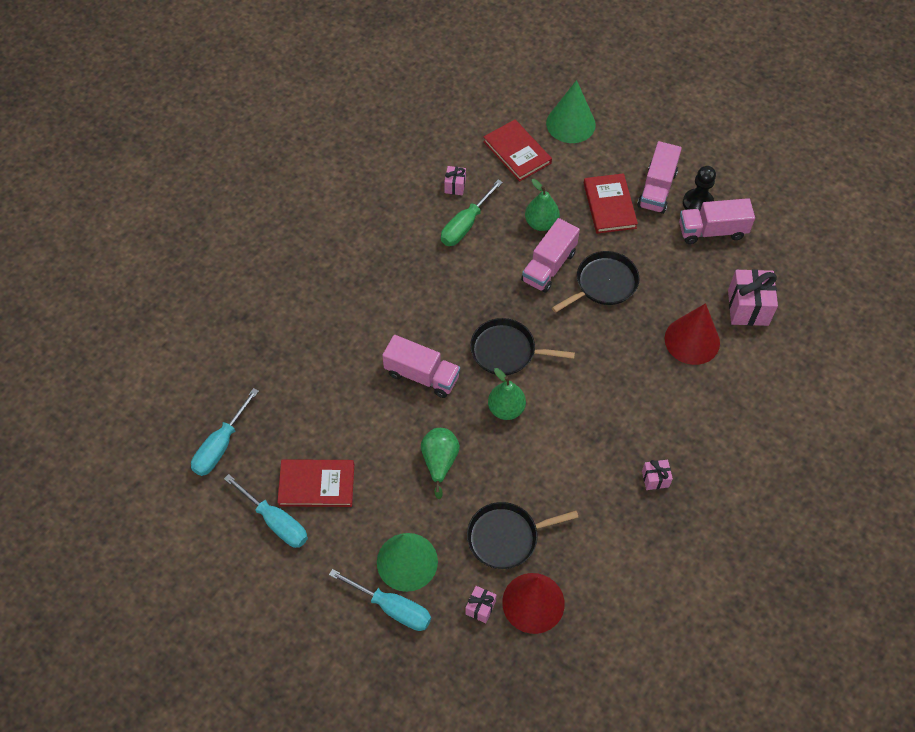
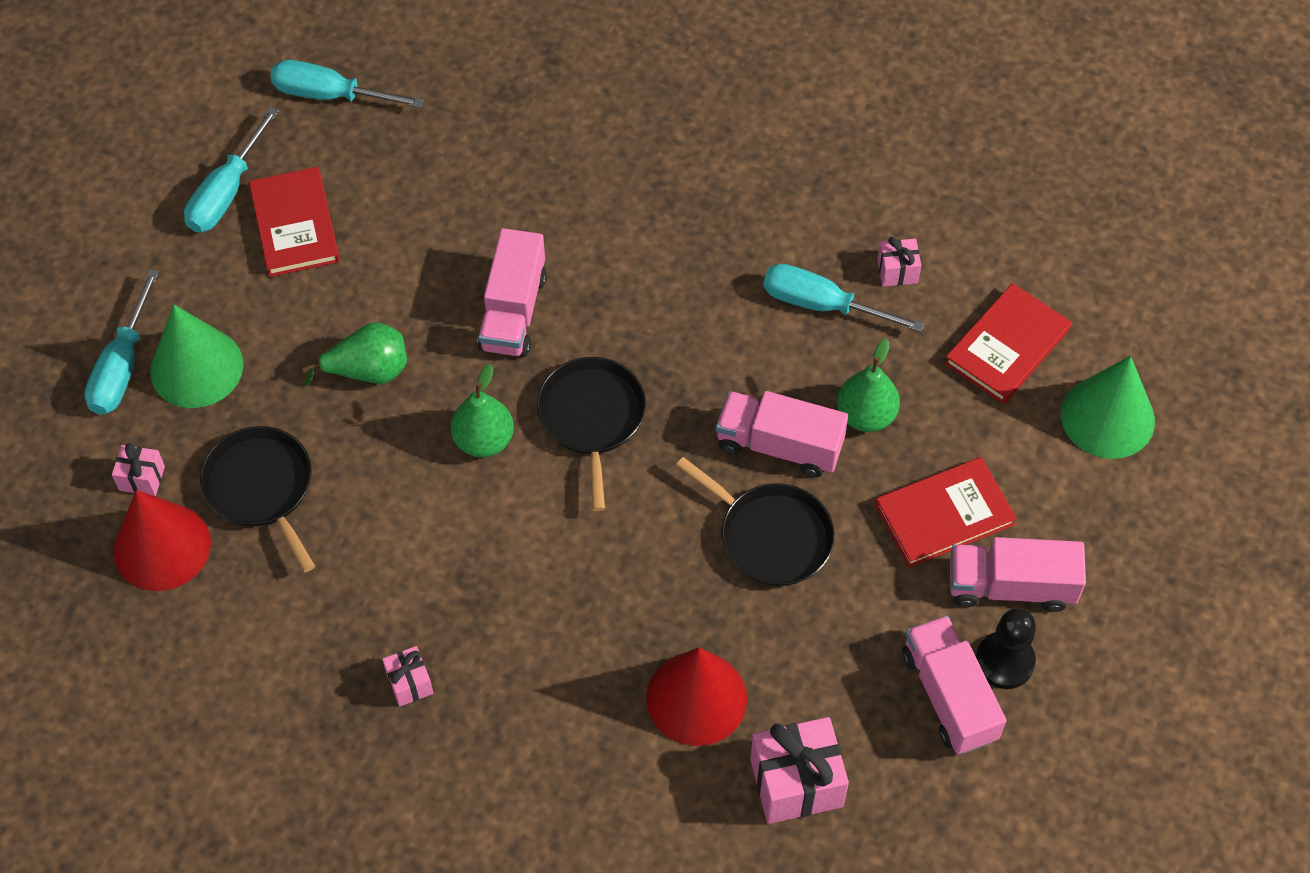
camera: 75 degrees right, 0 degrees up
green screwdriver [441,180,503,246] -> turquoise screwdriver [763,264,925,332]

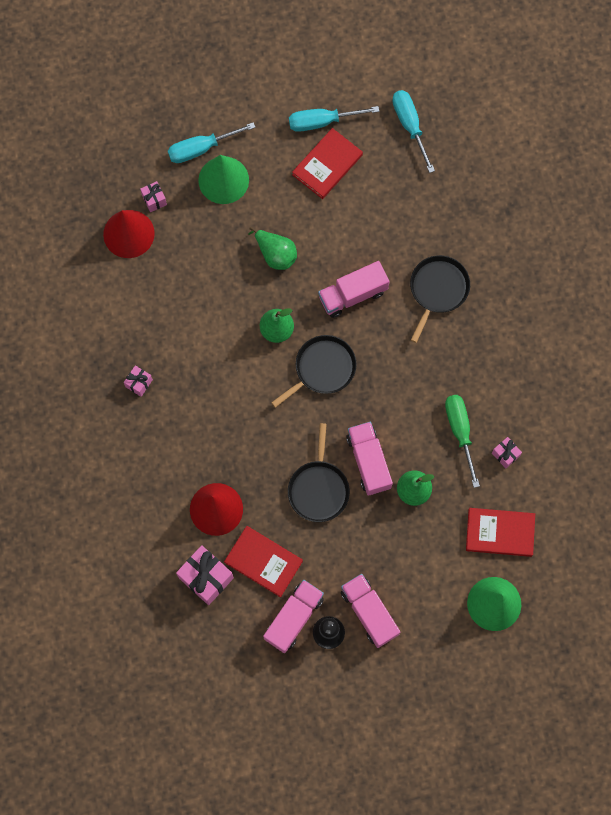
camera: 55 degrees right, 15 degrees up
black pan [200,426,315,572] -> black pan moved to [410,255,470,343]
turquoise screwdriver [763,264,925,332] -> green screwdriver [445,395,480,488]
red book [875,457,1017,568] -> red book moved to [224,526,303,597]

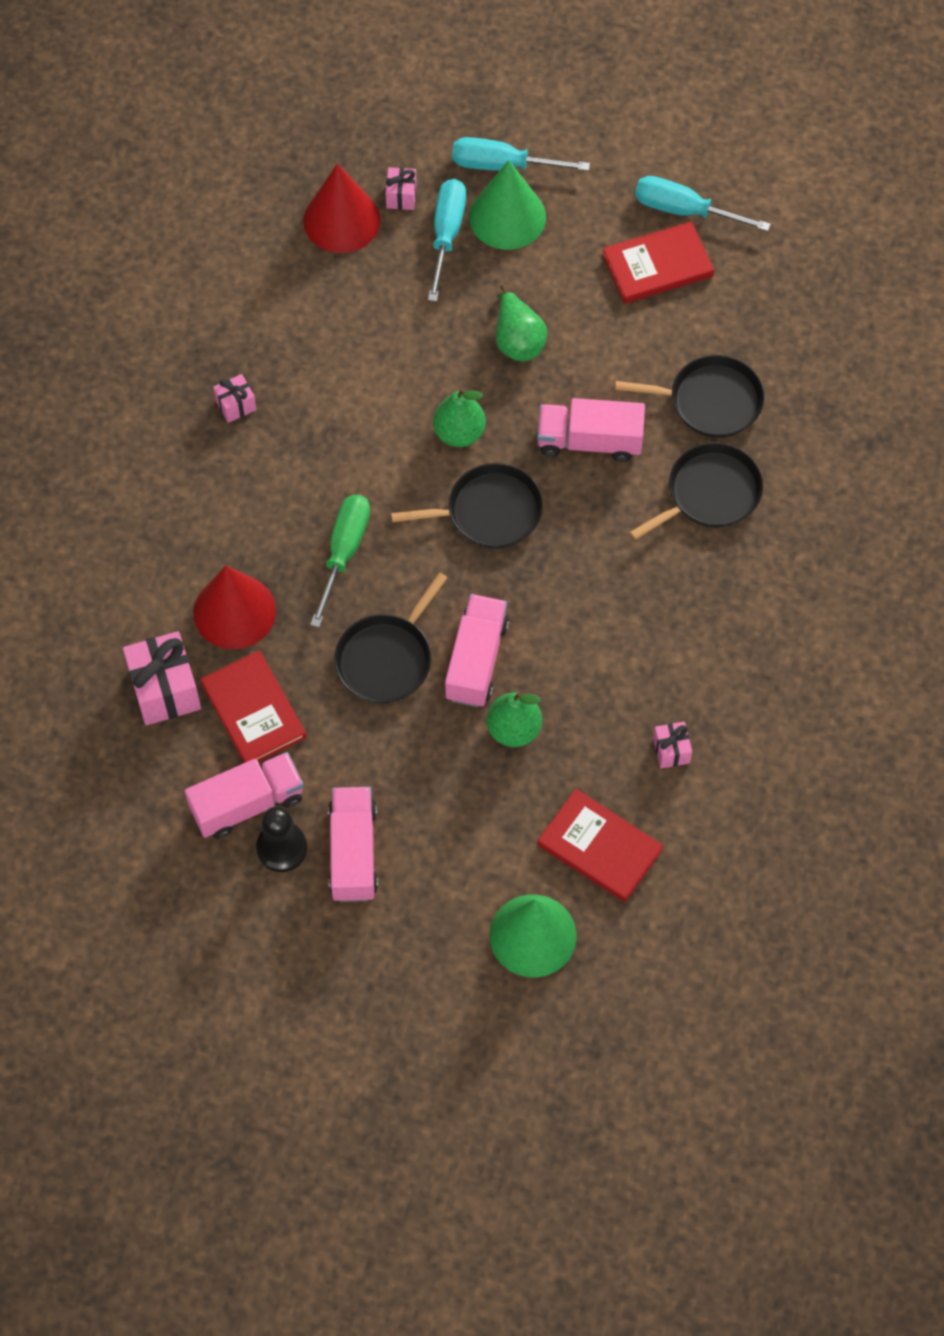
camera: 30 degrees right, 10 degrees down
turquoise screwdriver [392,90,435,173] -> turquoise screwdriver moved to [428,179,466,302]
green screwdriver [445,395,480,488] -> green screwdriver moved to [310,495,370,627]
none -> black pan [615,355,764,438]

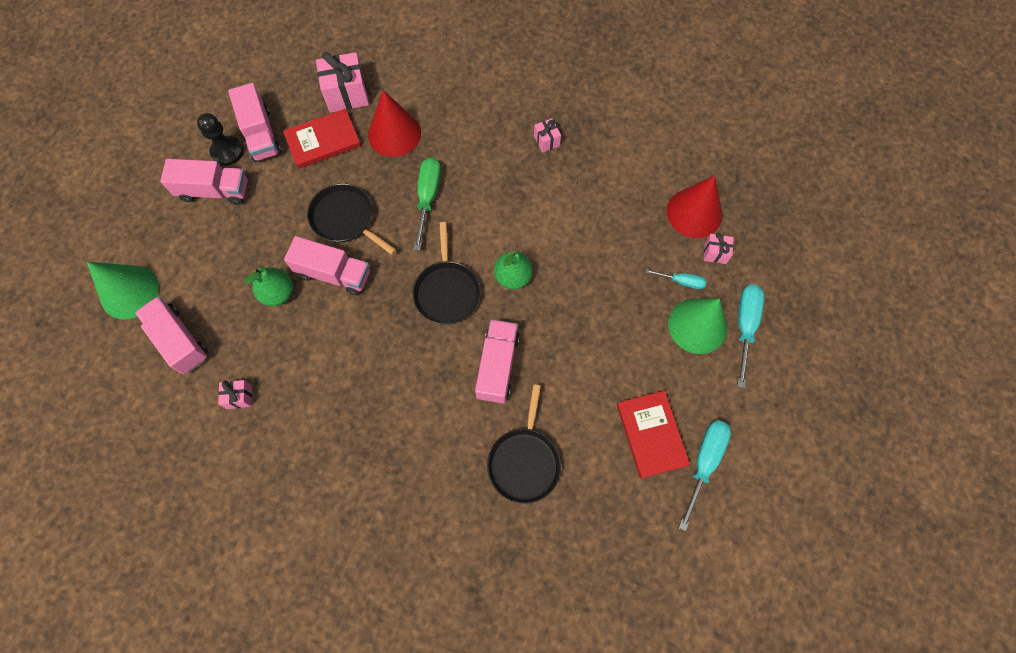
camera: 95 degrees right, 5 degrees up
green screwdriver [310,495,370,627] -> green screwdriver turned 105 degrees counterclockwise [413,157,441,250]
turquoise screwdriver [428,179,466,302] -> turquoise screwdriver [645,269,706,289], size x0.58
green pear [496,284,547,361] -> none
red book [537,789,663,902] -> pink truck [135,296,208,374]
black pan [630,443,763,540] -> none

